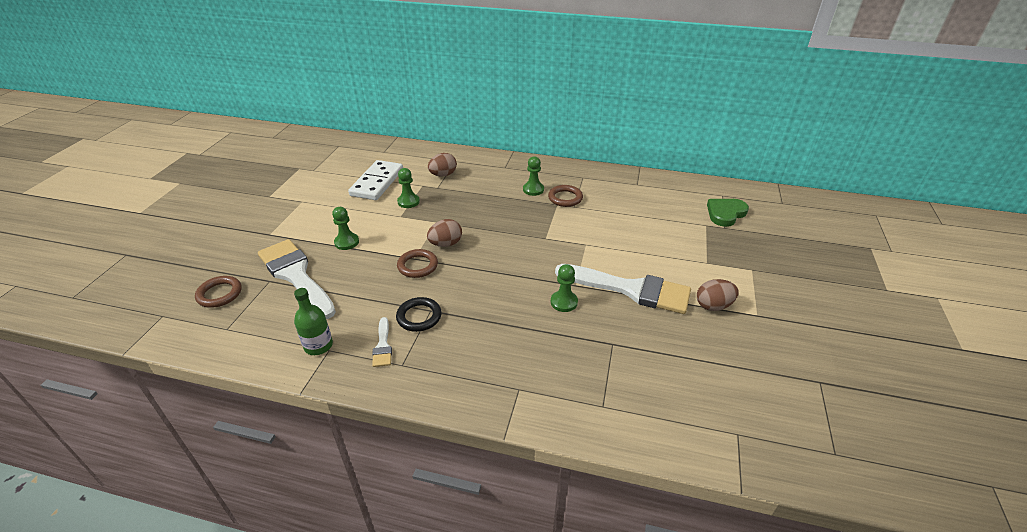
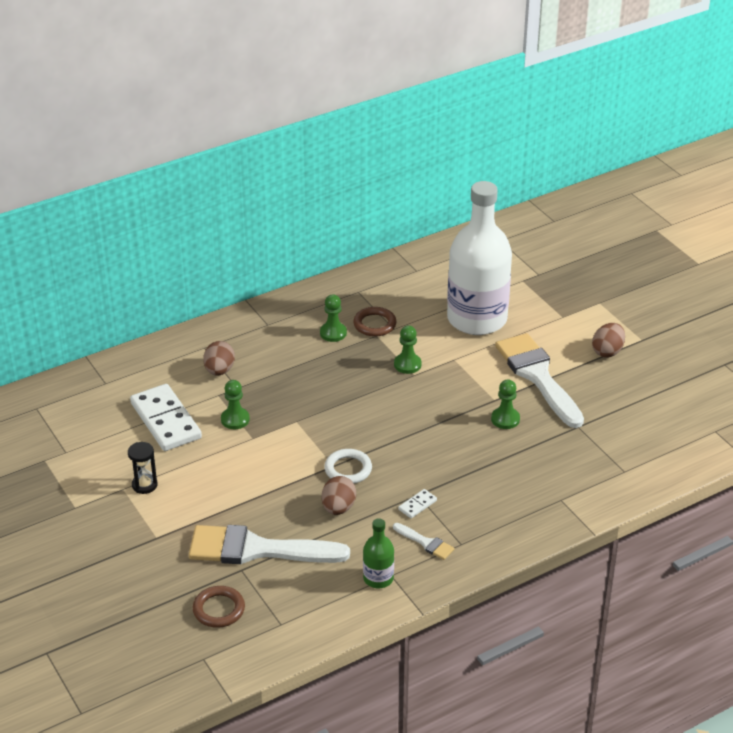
camera: 45 degrees left, 0 degrees up
green pawn [332,207,359,250] -> green pawn moved to [394,325,421,374]
black ring [396,297,442,332] -> white domino [398,489,437,518]
brown ring [397,249,438,278] -> white ring [324,449,372,484]
brown egg [427,219,462,247] -> brown egg moved to [322,476,356,515]
white brush [555,264,691,314] -> white brush turned 90 degrees counterclockwise [495,333,584,428]
green heart [707,199,749,227] -> none
none -> black hourglass [128,442,158,494]
none -> white bottle [447,181,512,335]

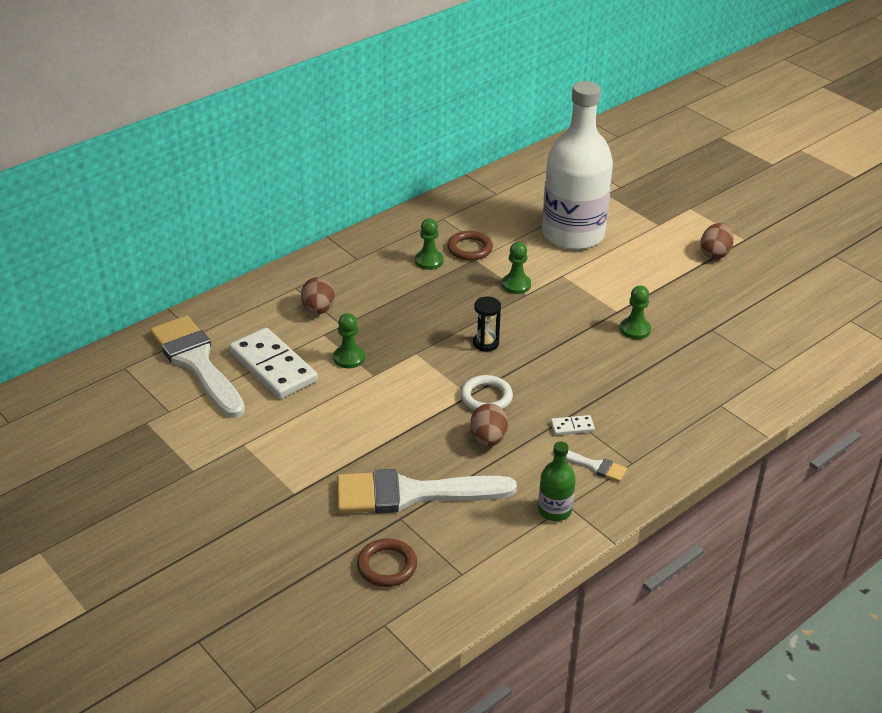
camera: 10 degrees left, 0 degrees up
black hourglass [128,442,158,494] -> black hourglass moved to [473,297,501,351]
white domino [398,489,437,518] -> white domino turned 45 degrees clockwise [551,415,595,435]
white brush [495,333,584,428] -> white brush moved to [150,315,245,418]

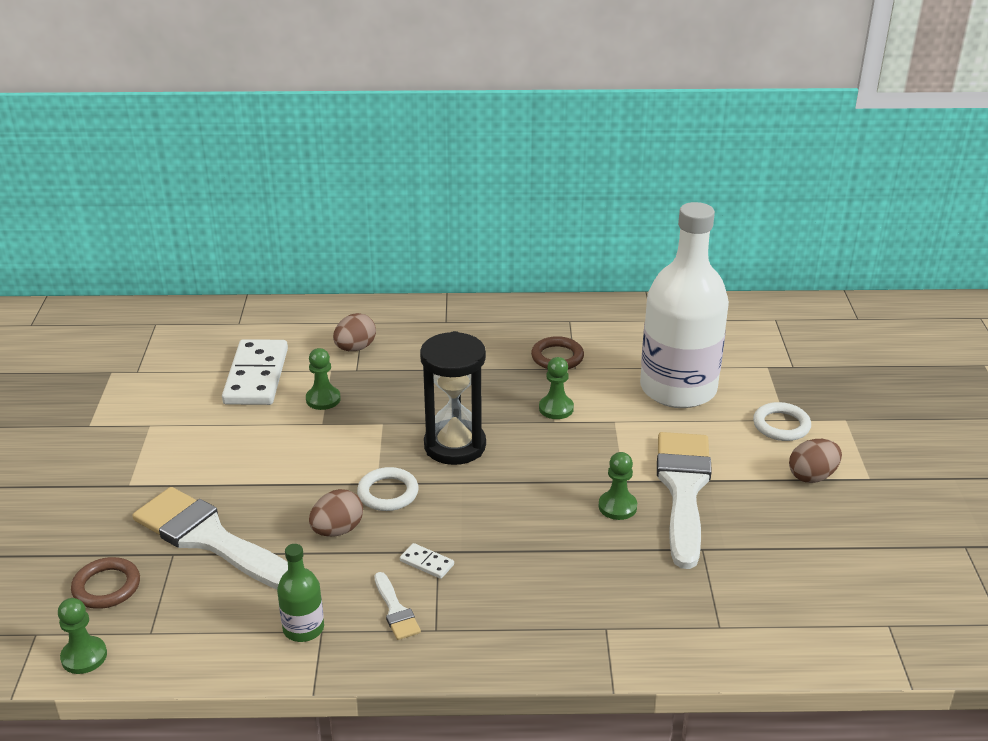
camera: 40 degrees right, 5 degrees down
white brush [150,315,245,418] -> white brush moved to [657,432,712,569]
green pawn [415,218,444,270] -> green pawn moved to [58,598,107,674]
black hourglass [473,297,501,351] -> black hourglass [420,331,486,465], size x2.02
none -> white ring [753,402,811,441]

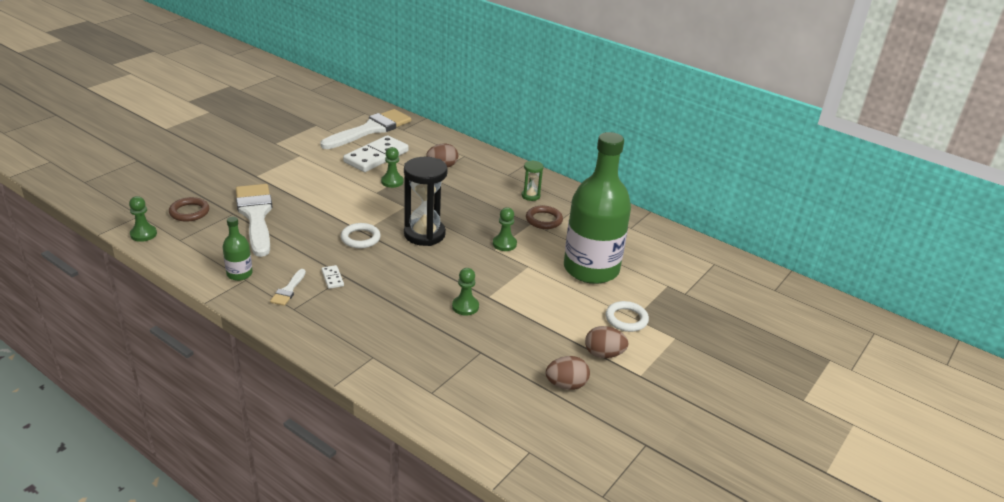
camera: 35 degrees right, 0 degrees up
brown egg [309,489,363,537] -> brown egg moved to [546,356,590,390]
white bottle [640,202,729,408] -> green bottle [564,132,631,284]
white brush [657,432,712,569] -> white brush moved to [320,109,411,149]
none -> green hourglass [522,160,543,201]

